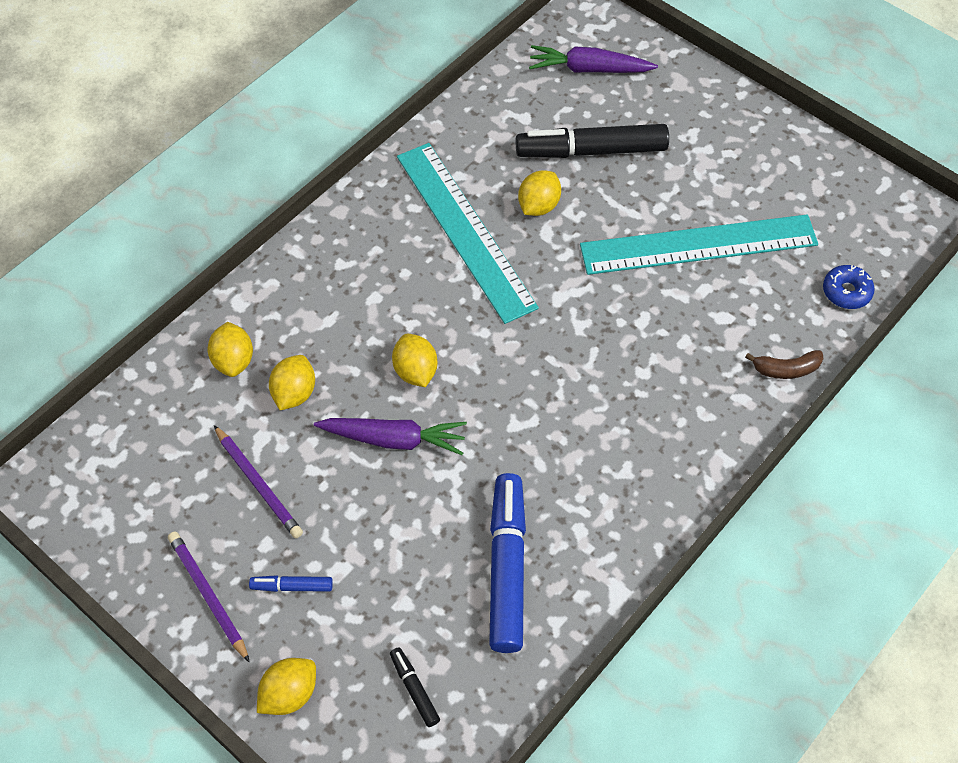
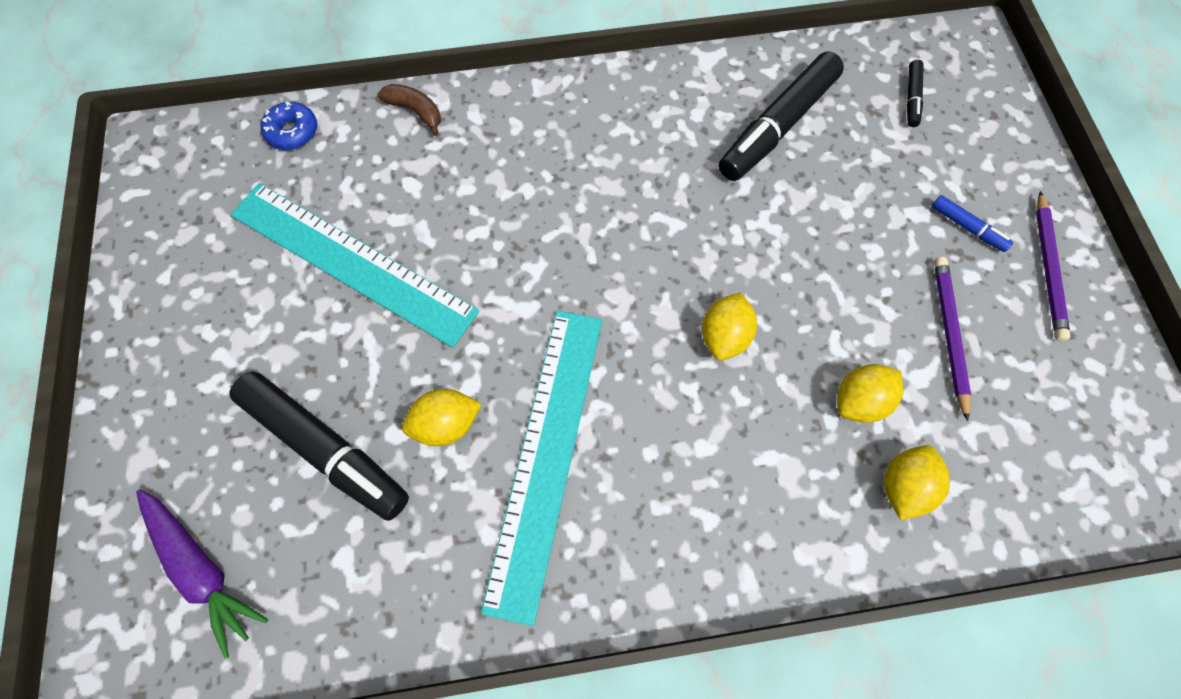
camera: 140 degrees left, 10 degrees up
yellow lemon [257,658,316,715] -> none
purple carrot [314,418,467,455] -> none
blue marker [489,473,526,653] -> black marker [719,52,844,181]

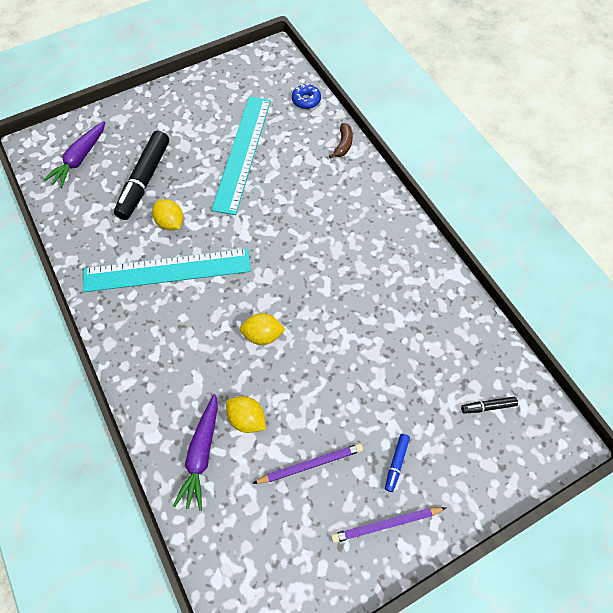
camera: 70 degrees right, 5 degrees down
black marker [719,52,844,181] -> none
yellow lemon [884,445,950,520] -> purple carrot [173,394,218,511]

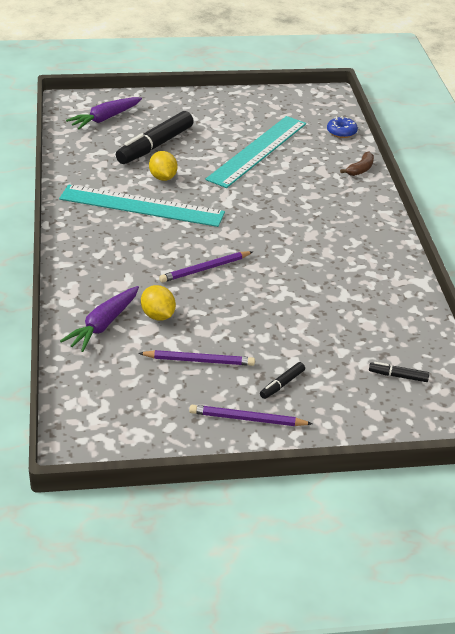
camera: 20 degrees right, 25 degrees down
yellow lemon [240,313,286,345] -> purple pencil [159,251,253,283]
blue marker [385,434,410,492] -> black marker [260,362,305,399]

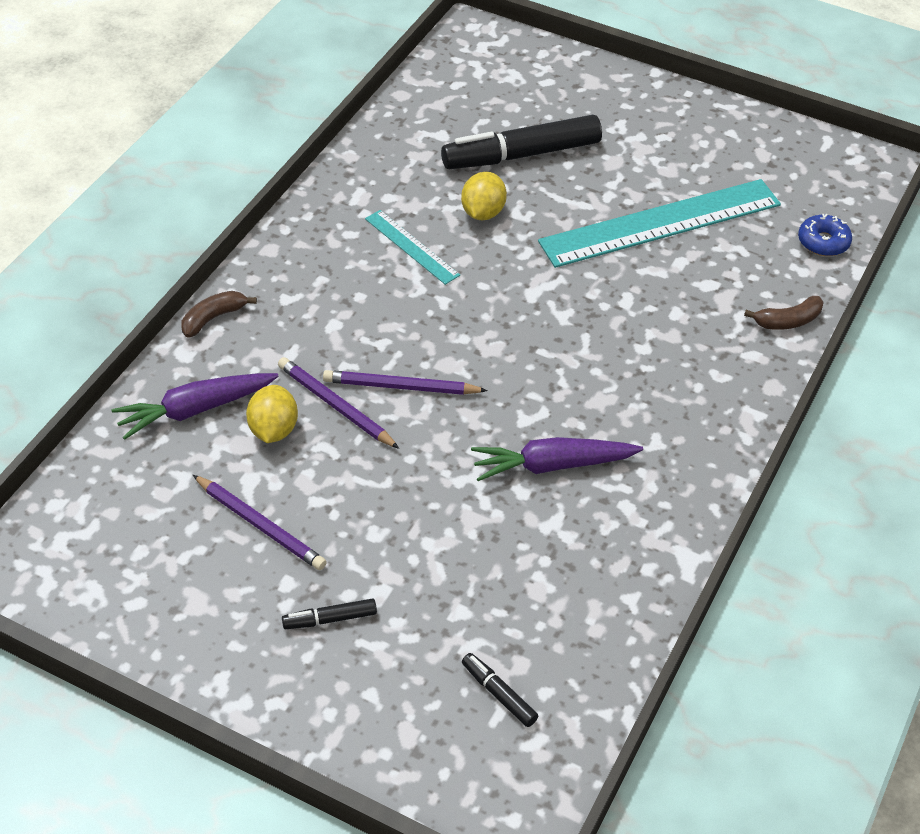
camera: 35 degrees right, 10 degrees up
turquoise ruler [59,185,225,227] -> turquoise ruler [365,210,460,285], size x0.48
purple carrot [66,97,142,129] -> purple carrot moved to [471,437,643,481]
purple pencil [189,405,313,426] -> purple pencil moved to [278,357,399,449]
none -> brown banana [181,291,257,338]

